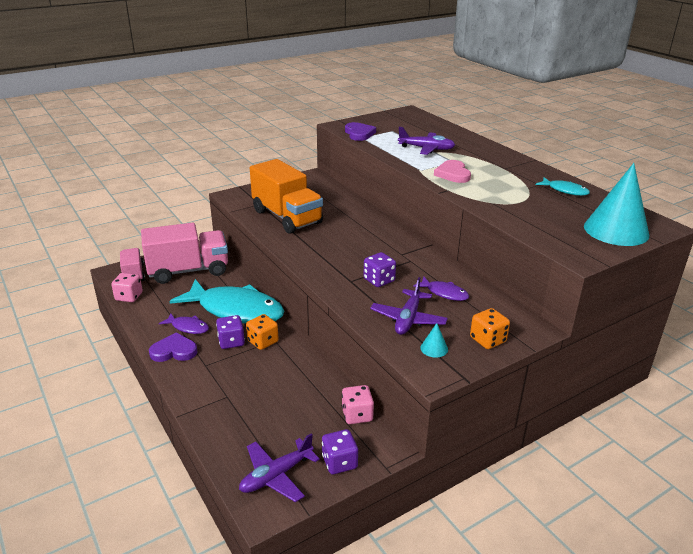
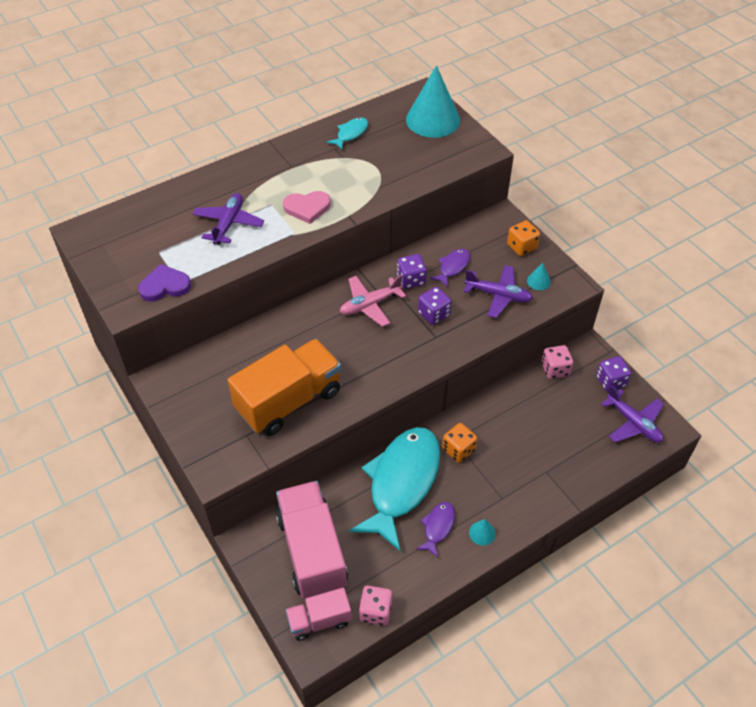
camera: 90 degrees left, 20 degrees up
purple heart [149,332,198,362] -> turquoise cone [469,519,496,546]
purple dice [216,315,245,349] -> purple dice moved to [397,254,427,289]
none -> pink plane [340,275,406,327]

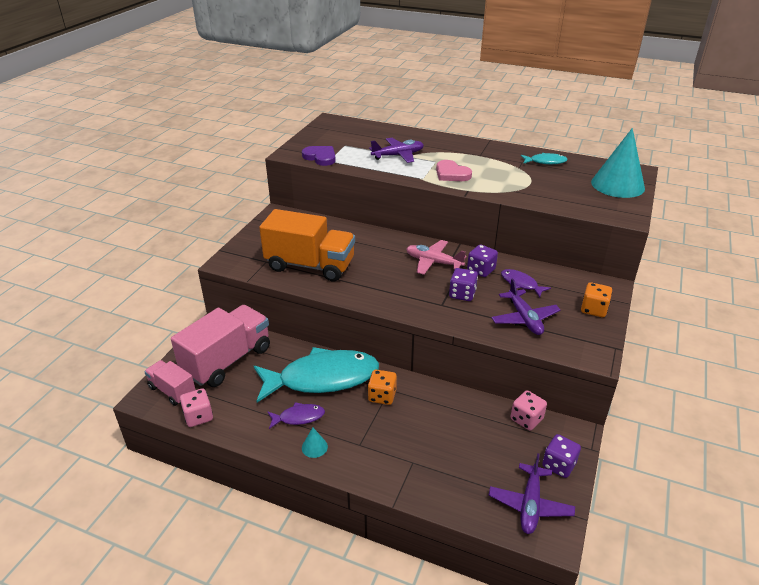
camera: 55 degrees right, 15 degrees down
purple fish [430,249,470,287] -> purple fish turned 135 degrees counterclockwise [501,269,551,297]
turquoise cone [527,263,551,290] -> none

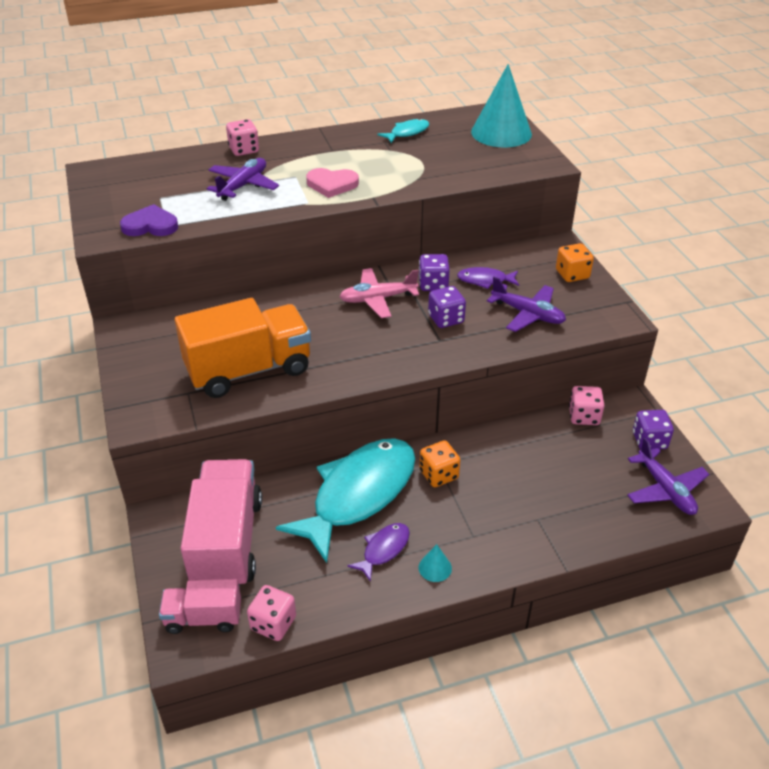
camera: 40 degrees left, 5 degrees up
none -> pink dice [226,119,259,156]

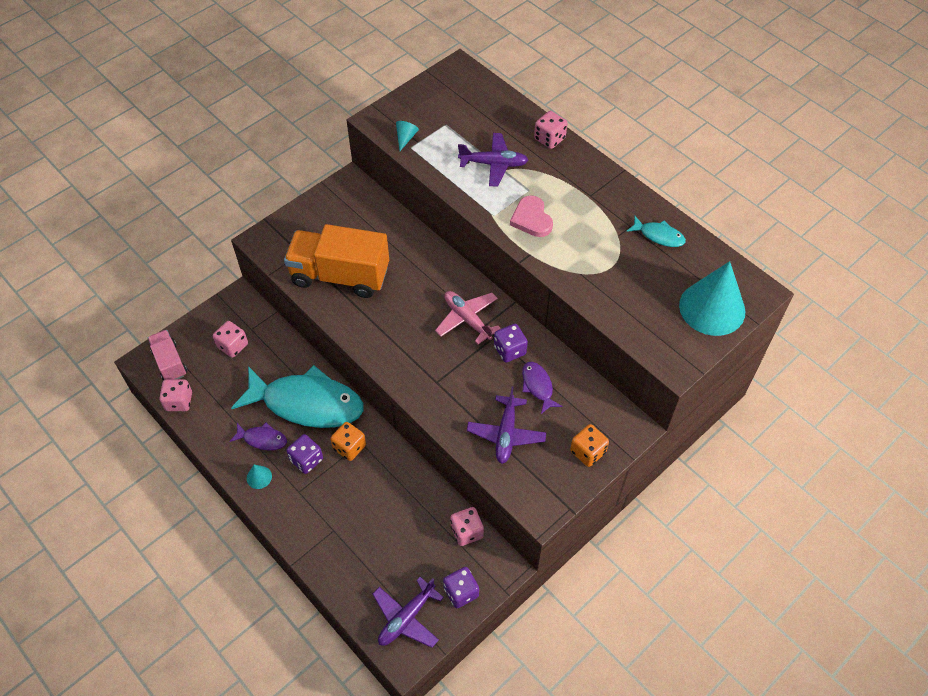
camera: 65 degrees right, 15 degrees up
purple heart [120,204,178,236] -> turquoise cone [396,121,419,151]
orange truck [175,298,311,398] -> orange truck turned 150 degrees clockwise [284,224,389,298]
pink truck [181,459,262,588] -> pink dice [213,321,248,358]
purple dice [428,286,466,328] -> purple dice moved to [287,434,323,474]

